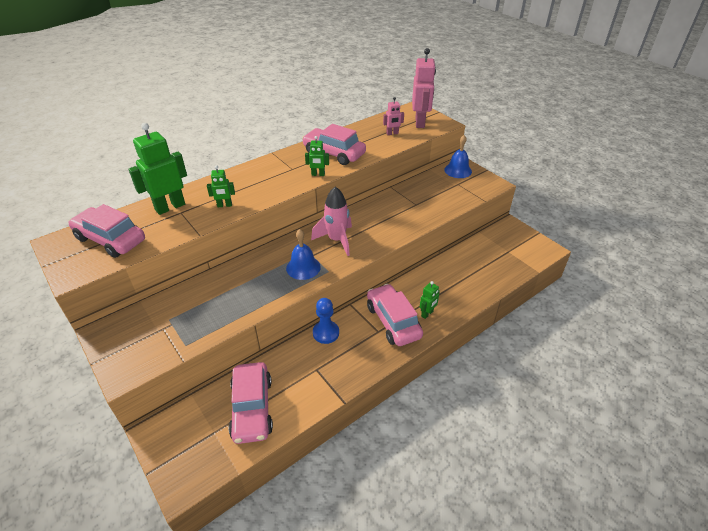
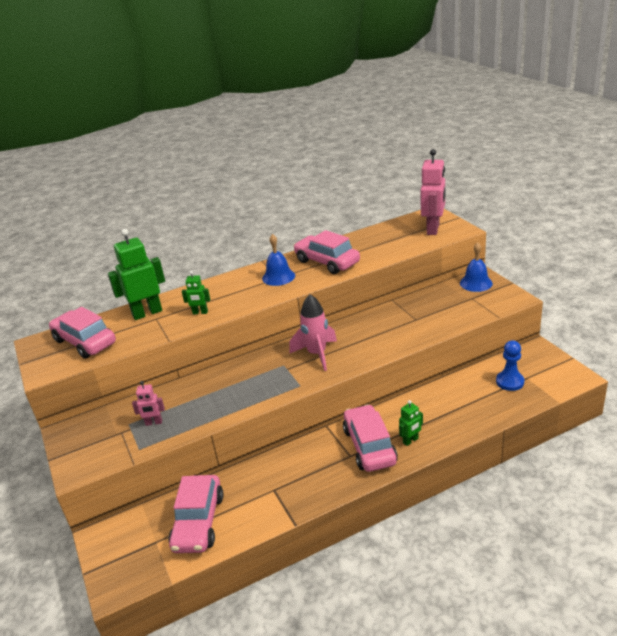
camera: 15 degrees right, 10 degrees down
blue bell [286,229,321,280] -> blue bell moved to [262,234,295,286]
green robot [305,136,329,176] -> none
blue pawn [313,298,339,344] -> blue pawn moved to [496,340,524,391]
pink robot [383,97,404,135] -> pink robot moved to [132,381,165,426]

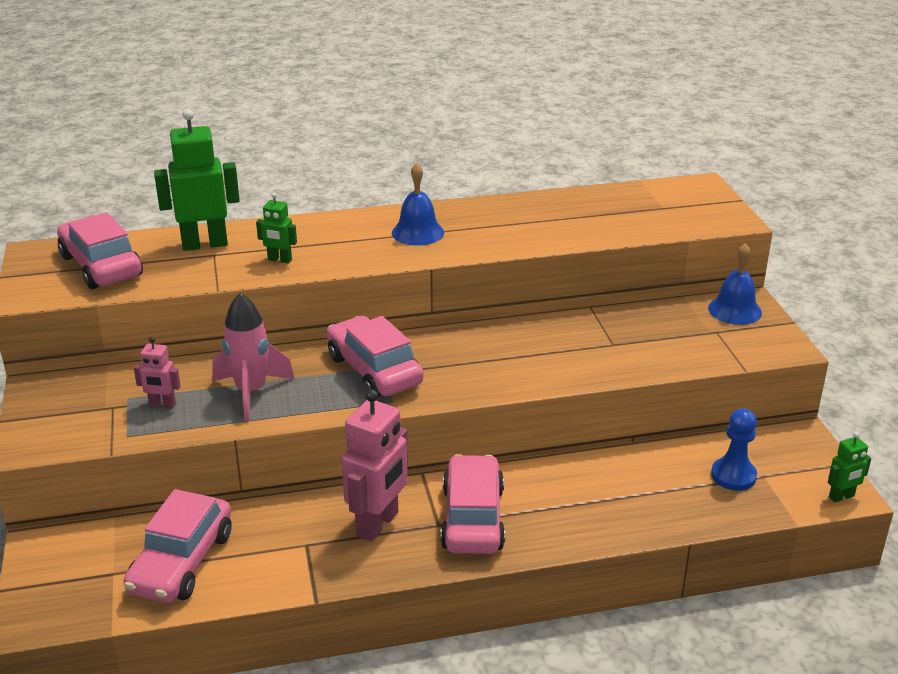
camera: 10 degrees right, 0 degrees up
pink rocket [289,294,337,371] -> pink rocket moved to [213,292,295,421]
pink car [293,230,360,274] -> pink car moved to [327,316,424,397]
green robot [399,400,423,446] -> green robot moved to [828,432,871,503]
pink robot [420,149,446,235] -> pink robot moved to [342,389,408,542]

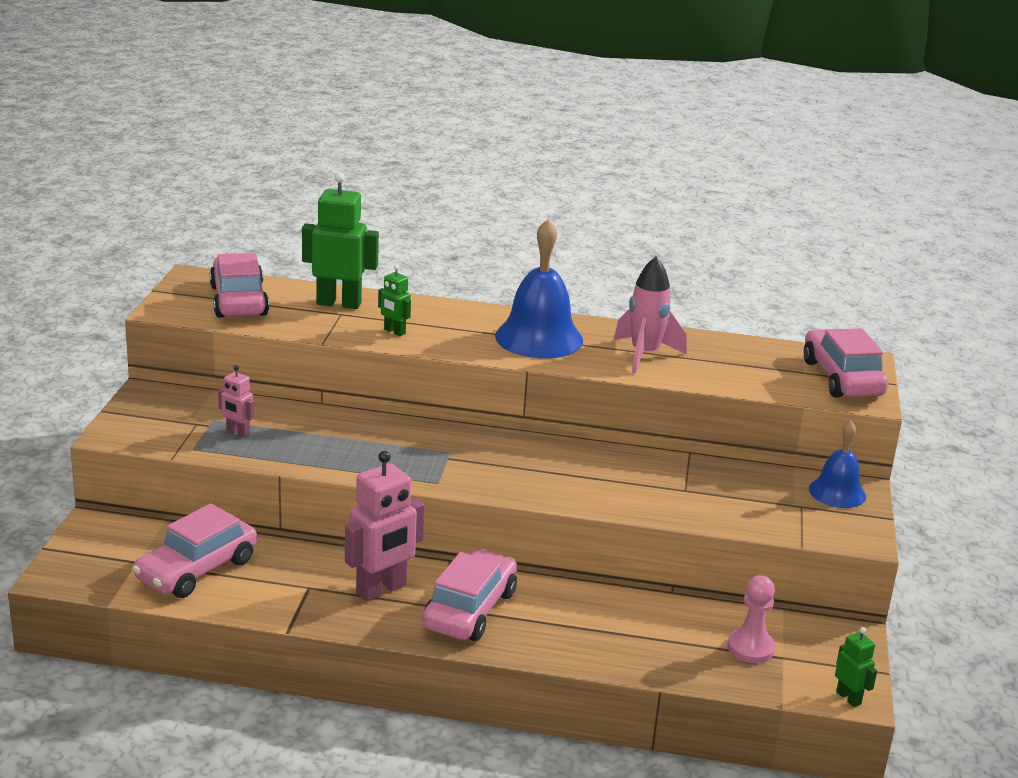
camera: 20 degrees right, 5 degrees down
pink rocket [213,292,295,421] -> pink rocket moved to [614,257,687,374]
pink car [327,316,424,397] -> pink car moved to [803,328,888,398]
blue bell [392,163,444,245] -> blue bell [495,219,583,359], size x1.66
blue pawn [711,408,757,491] -> pink pawn [727,575,775,663]
green robot [828,432,871,503] -> green robot turned 120 degrees counterclockwise [835,627,877,707]

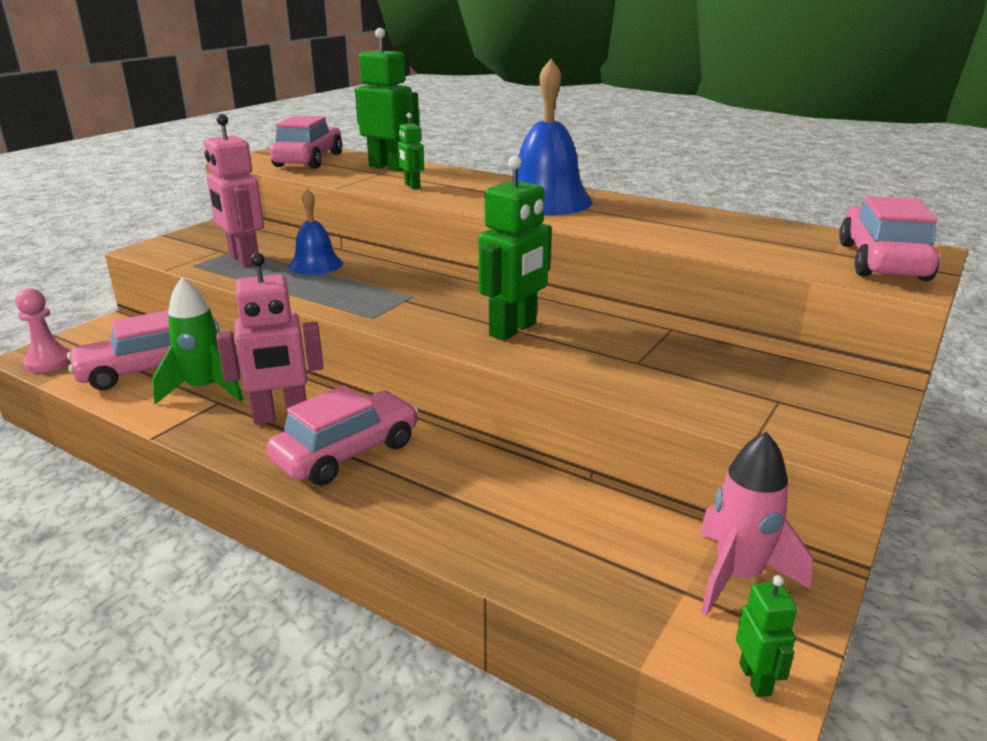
camera: 25 degrees right, 0 degrees up
pink robot [218,365,254,438] -> pink robot [204,114,264,267], size x1.97
pink rocket [614,257,687,374] -> pink rocket moved to [700,432,813,616]
pink pawn [727,575,775,663] -> pink pawn moved to [15,288,71,373]
blue bell [809,421,866,508] -> blue bell moved to [289,189,343,275]
none -> green rocket [152,277,243,404]
none -> green robot [478,155,552,341]

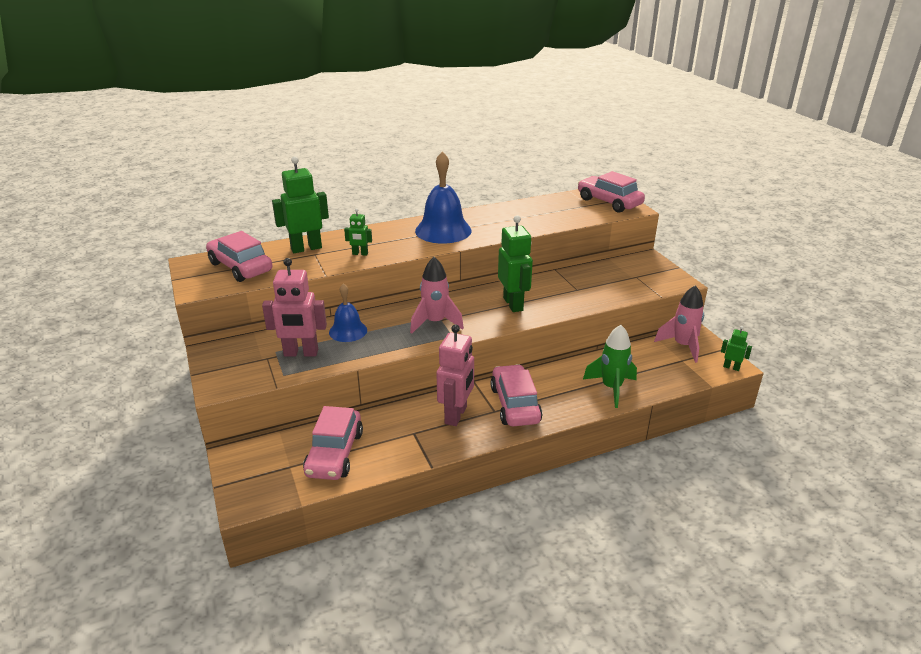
camera: 55 degrees left, 5 degrees up
pink pawn [15,288,71,373] -> none
green rocket [152,277,243,404] -> green rocket moved to [583,325,637,408]
none -> pink rocket [410,257,464,334]

